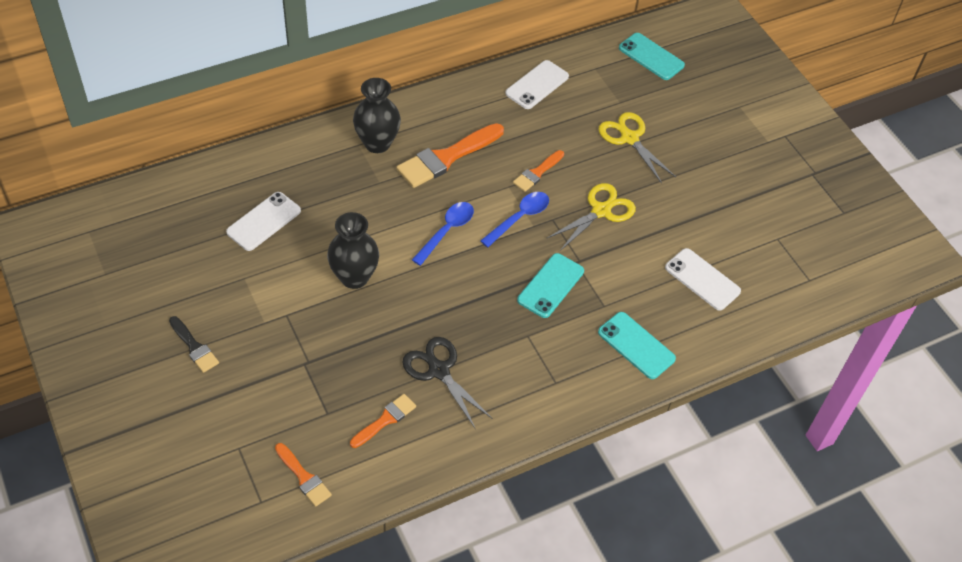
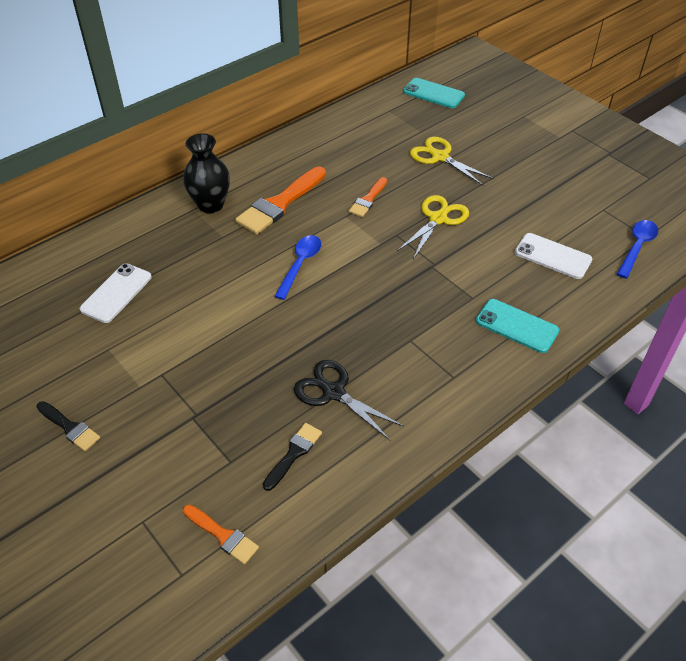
camera: 10 degrees left, 5 degrees down
black vase [327,212,379,289] -> none
orange brush [350,394,416,448] -> black brush [263,423,322,491]
blue spoon [480,192,549,247] -> blue spoon moved to [617,220,658,278]
white phone [505,60,569,109] -> none
turquoise phone [517,253,584,318] -> none

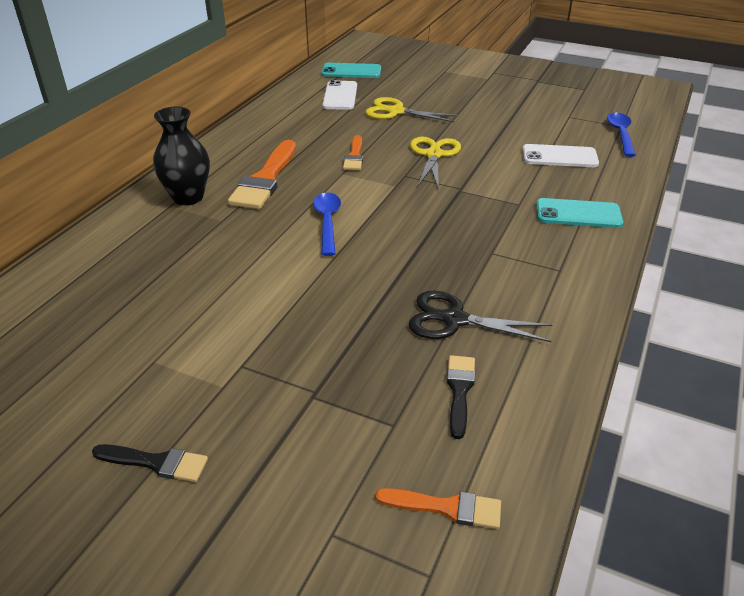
camera: 25 degrees left, 10 degrees down
white phone [80,263,152,323] -> white phone moved to [322,80,357,110]

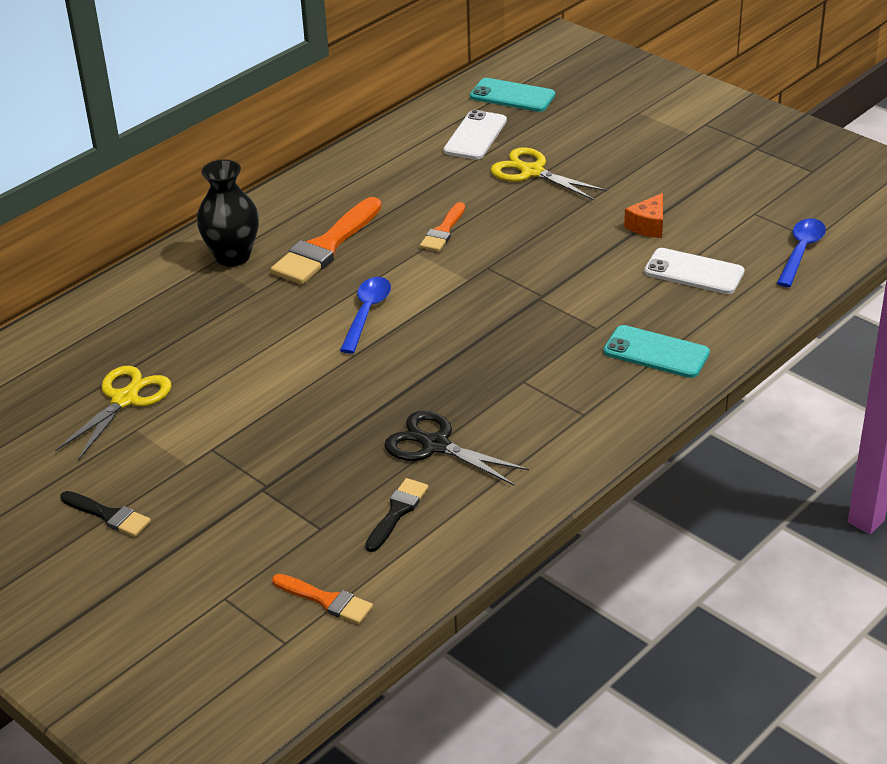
camera: 20 degrees right, 0 degrees up
yellow scissors [410,137,461,189] -> yellow scissors moved to [55,366,172,460]
none -> orange cheese [624,193,663,238]

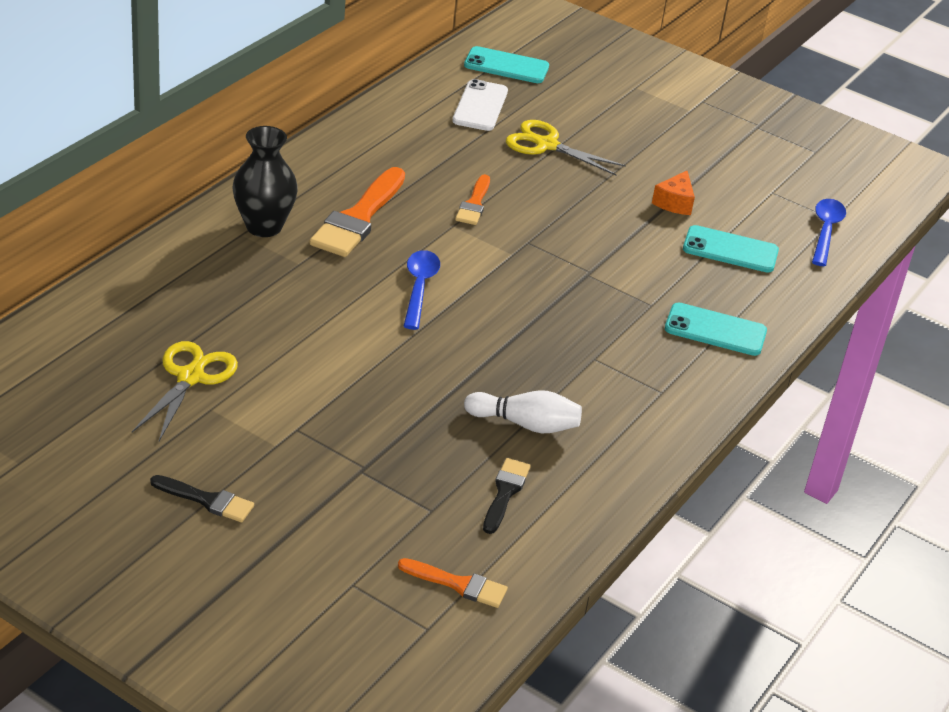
camera: 15 degrees left, 0 degrees up
black scissors [385,410,529,485] -> white bowling pin [464,390,582,433]
white phone [644,248,745,294] -> turquoise phone [683,225,779,273]

